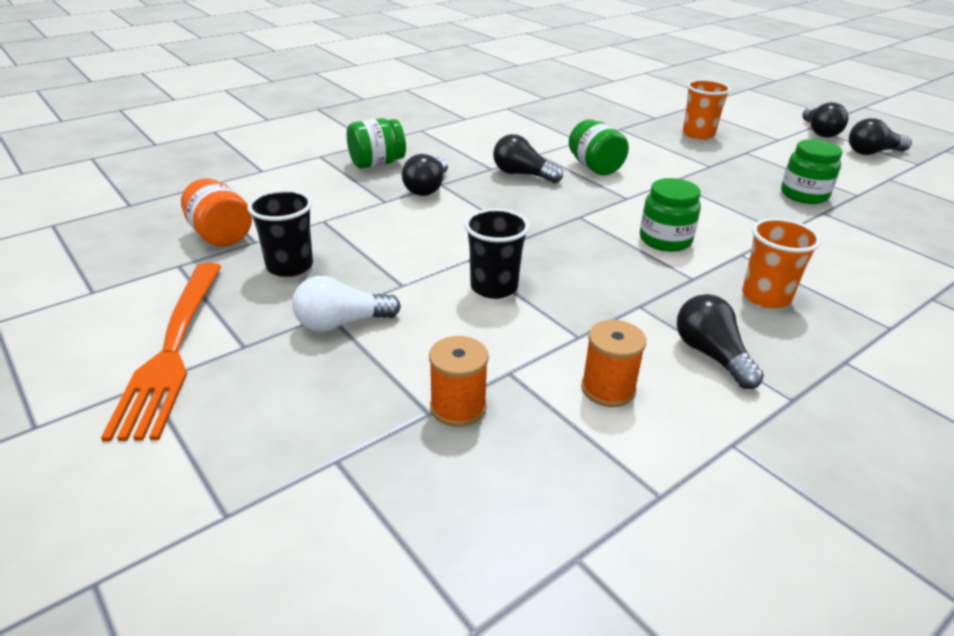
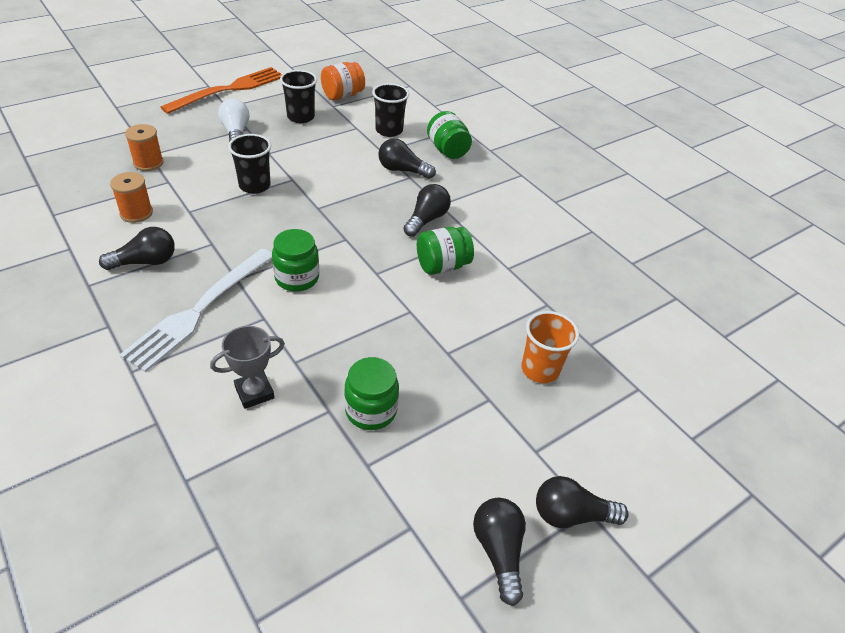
camera: 90 degrees right, 10 degrees up
orange fork [101,263,222,442] -> orange fork turned 135 degrees clockwise [161,67,282,114]
orange cup [742,218,821,309] -> white fork [119,249,272,373]
none -> grey trophy [210,326,285,409]
none -> black cup [372,83,409,137]

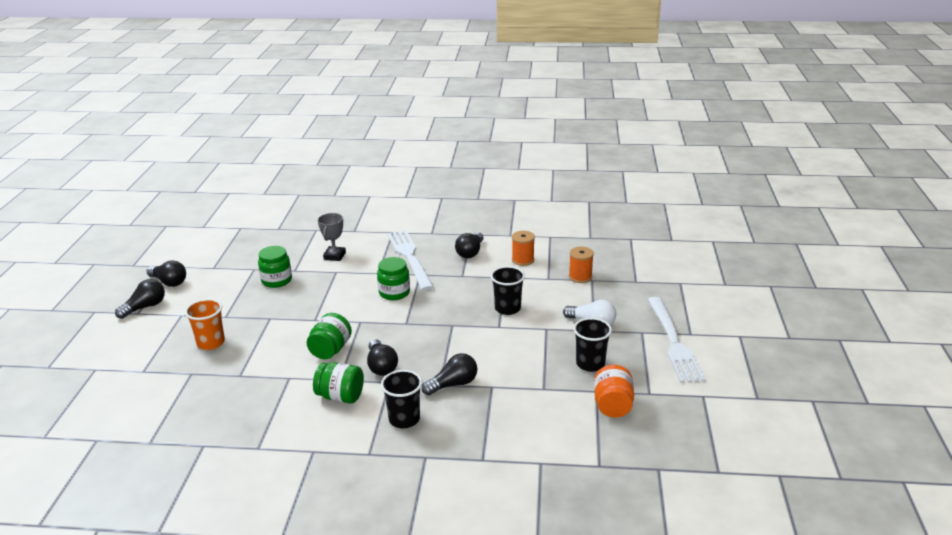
camera: 135 degrees right, 15 degrees down
orange fork [161,67,282,114] -> white fork [648,297,706,383]
black cup [372,83,409,137] -> black cup moved to [381,370,422,428]
green jar [427,111,472,159] -> green jar moved to [313,362,364,404]

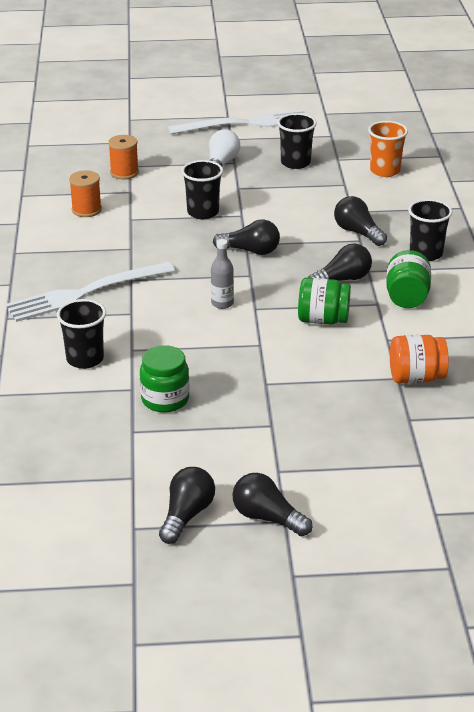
camera: 100 degrees left, 5 degrees up
orange cup [185,299,225,350] -> orange cup moved to [368,121,408,177]
grey trophy [318,213,346,261] -> black cup [57,299,106,369]
green jar [377,257,410,300] -> none
black light bulb [455,232,484,258] -> black light bulb moved to [213,220,280,255]
orange jar [594,365,634,418] -> orange jar moved to [390,335,449,384]
none -> grey bottle [211,239,234,309]

